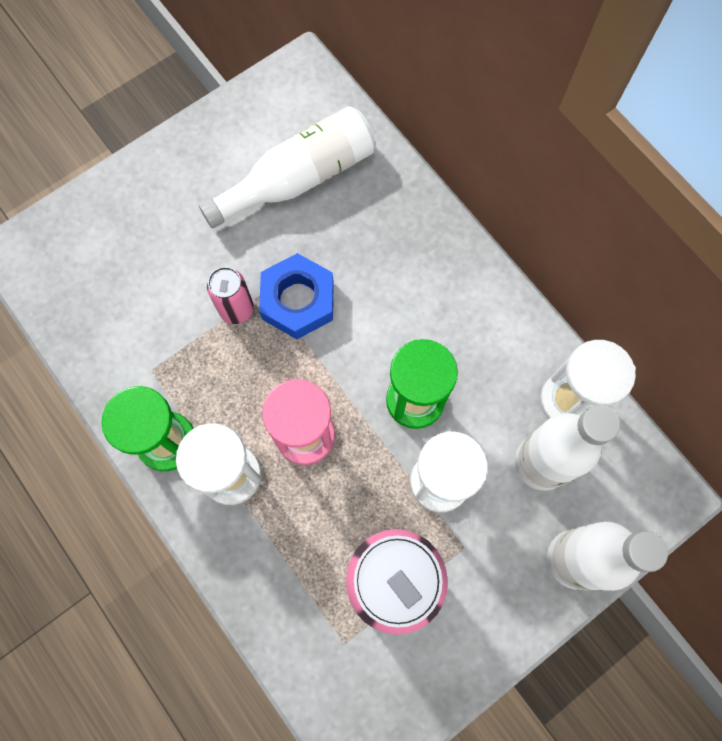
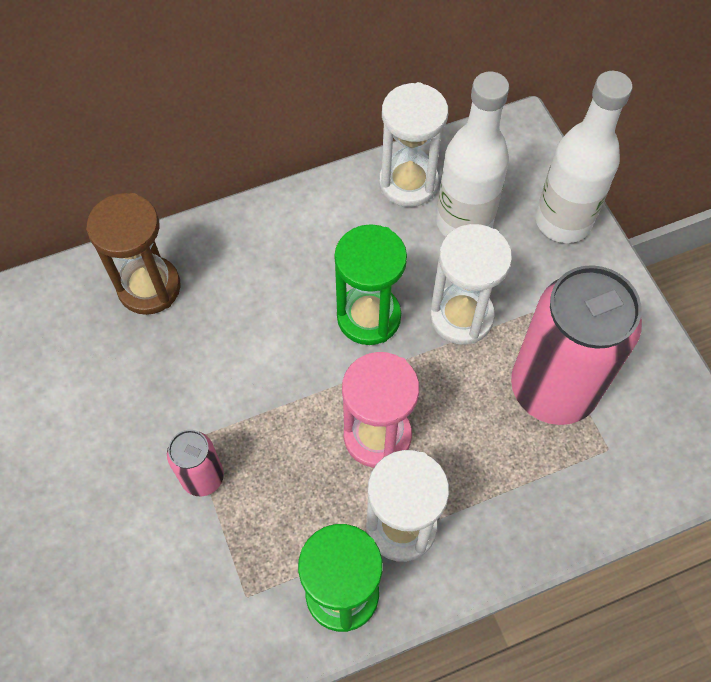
camera: 75 degrees left, 10 degrees down
white bottle [199,106,375,229] -> none
blue nut [259,253,334,339] -> none
none -> brown hourglass [86,193,181,315]

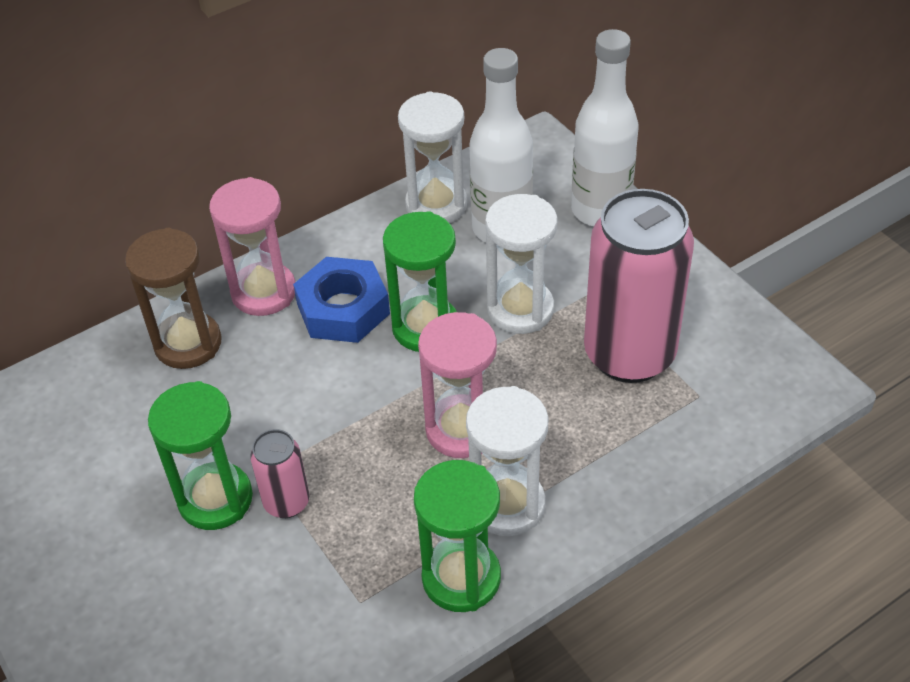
camera: 10 degrees left, 15 degrees down
none -> green hourglass [148,381,253,530]
none -> pink hourglass [209,177,296,316]
none -> blue nut [293,257,390,343]

